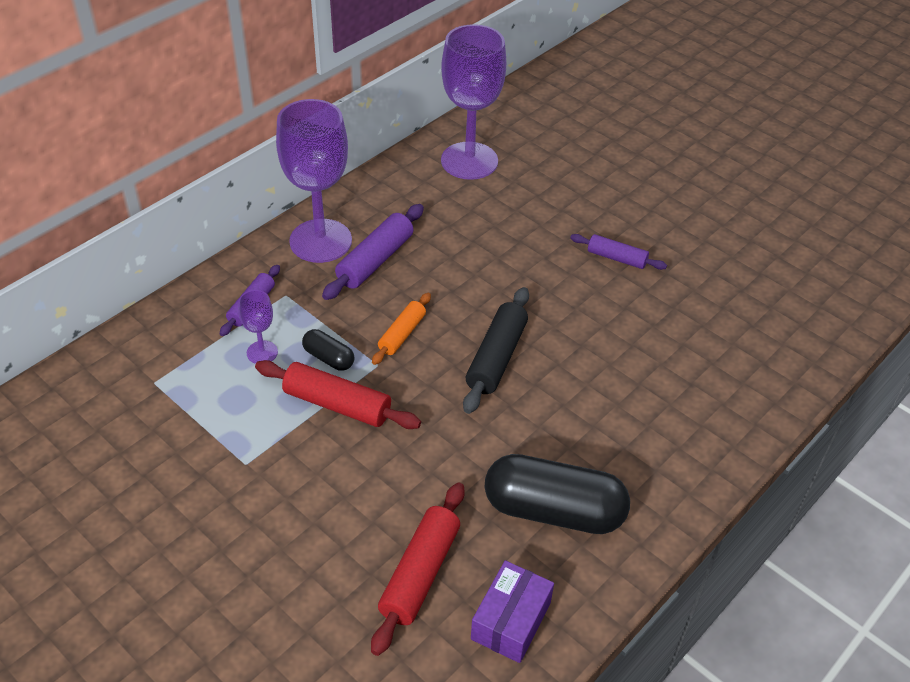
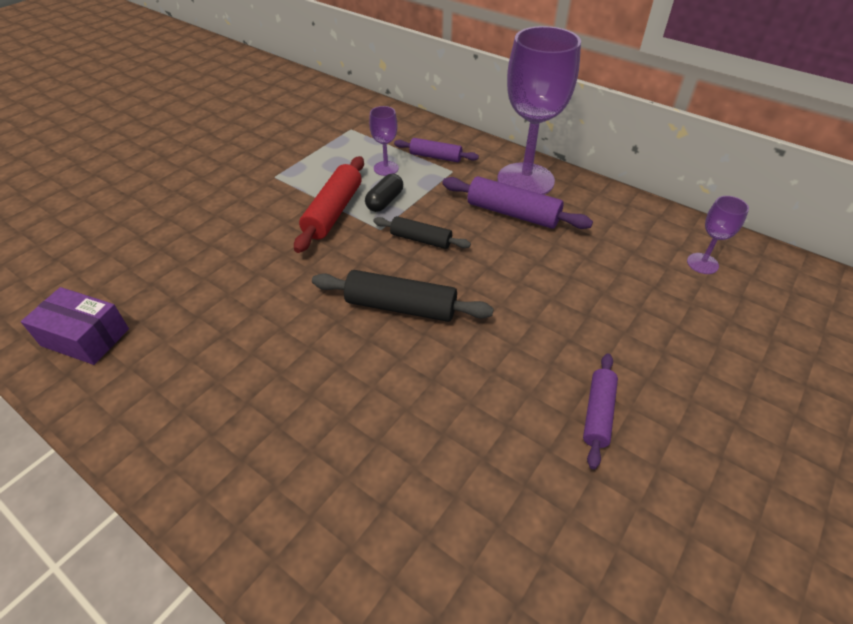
camera: 85 degrees right, 0 degrees up
red rolling pin [371,482,464,656] -> none
orange rolling pin [372,293,431,365] -> black rolling pin [373,216,471,249]
purple goblet [441,24,506,180] -> purple goblet [687,196,749,274], size x0.45
black capsule [484,454,630,534] -> none

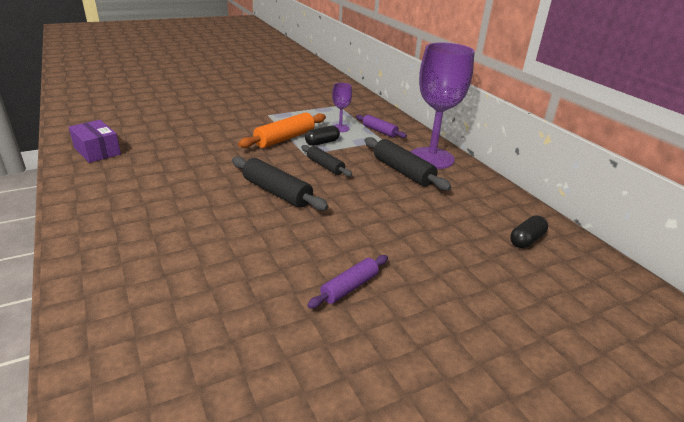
camera: 25 degrees right, 15 degrees down
red rolling pin [294,156,364,253] -> orange rolling pin [238,112,326,148]
purple rolling pin [442,176,593,229] -> black rolling pin [365,137,451,191]
purple goblet [687,196,749,274] -> black capsule [510,216,548,248]

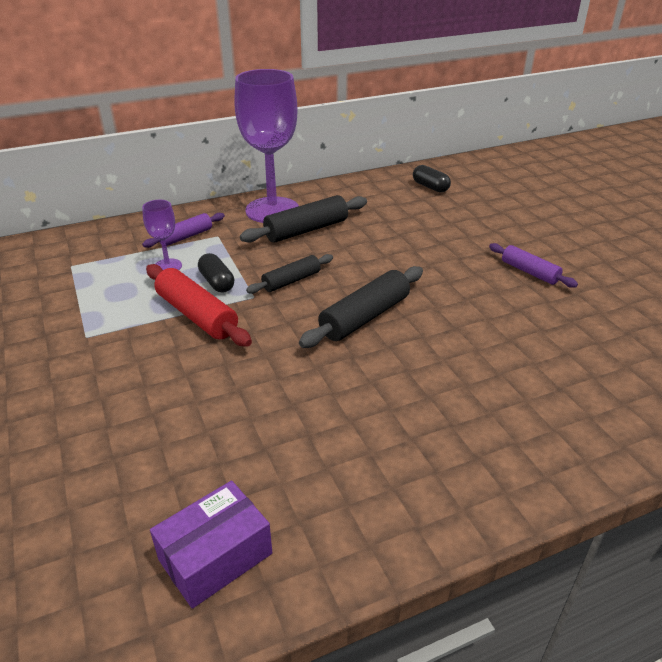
camera: 85 degrees left, 5 degrees up
orange rolling pin [238,112,326,148] -> red rolling pin [146,264,252,347]

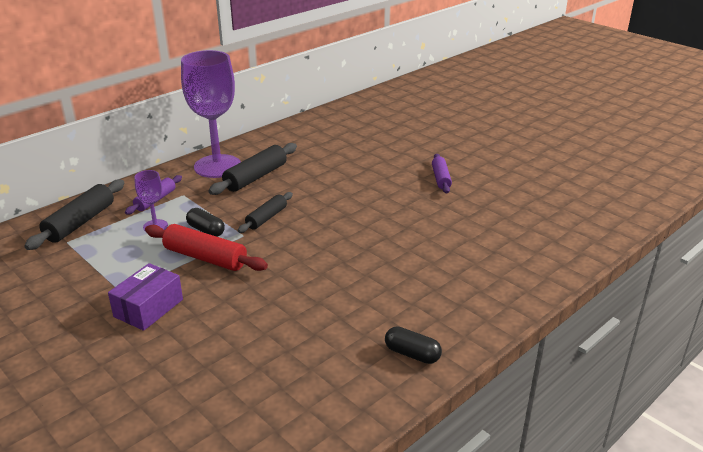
camera: 20 degrees left, 5 degrees down
purple box [150,481,272,609] -> purple box moved to [108,263,183,331]
black rolling pin [299,266,423,348] -> black rolling pin moved to [24,180,124,250]
black capsule [413,165,451,192] -> black capsule moved to [385,326,442,364]
purple rolling pin [489,243,578,288] -> purple rolling pin turned 60 degrees clockwise [432,154,452,193]

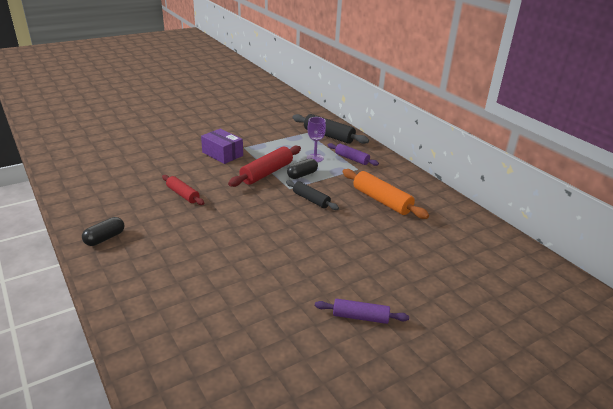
camera: 100 degrees right, 0 degrees up
purple goblet [181,50,241,178] -> none
black rolling pin [209,143,297,195] -> orange rolling pin [342,169,429,219]
none -> red rolling pin [162,175,204,205]

